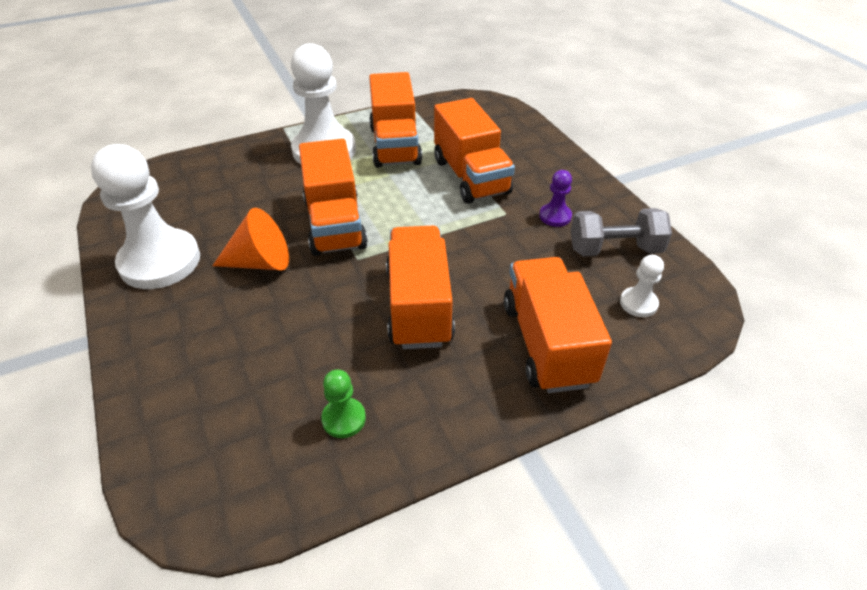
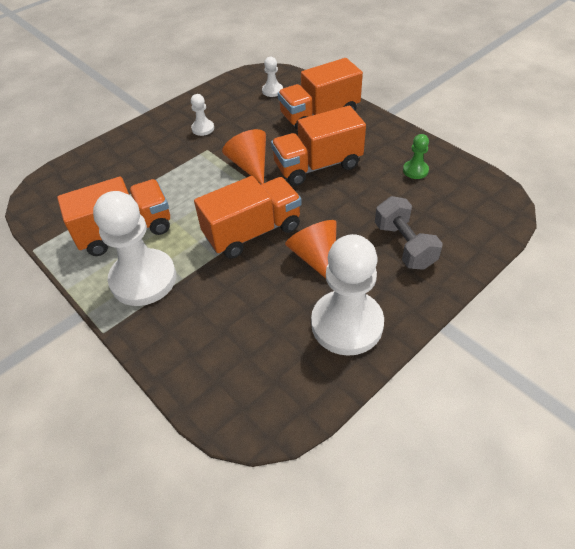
camera: 105 degrees left, 5 degrees up
orange truck [434,98,515,204] -> none
purple pawn [539,170,572,227] -> white pawn [191,94,214,136]
grey dumbbell [571,208,672,256] -> grey dumbbell moved to [375,196,443,270]
none -> orange cone [222,129,266,184]

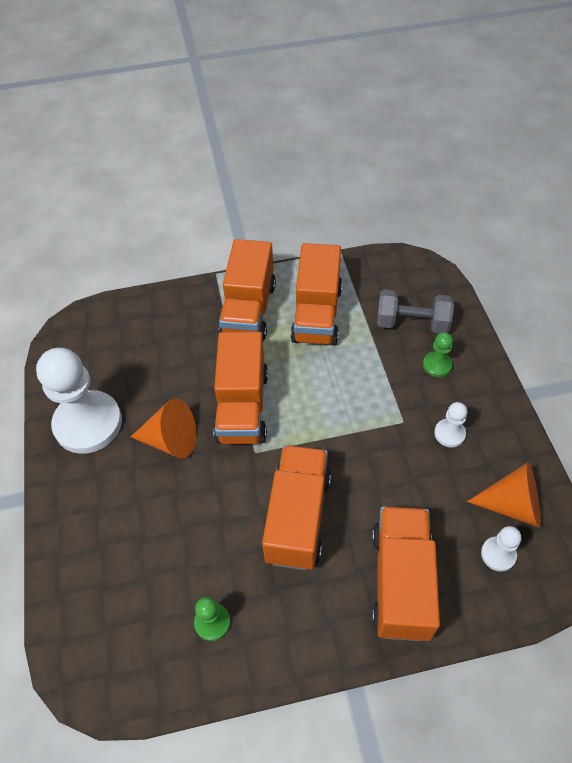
camera: 120 degrees right, 5 degrees up
white pawn [93,191,176,306] -> orange truck [219,239,276,341]
orange cone [222,129,266,184] -> orange cone moved to [467,462,541,528]
grey dumbbell [375,196,443,270] -> grey dumbbell moved to [377,289,454,333]
none -> green pawn [423,332,453,377]

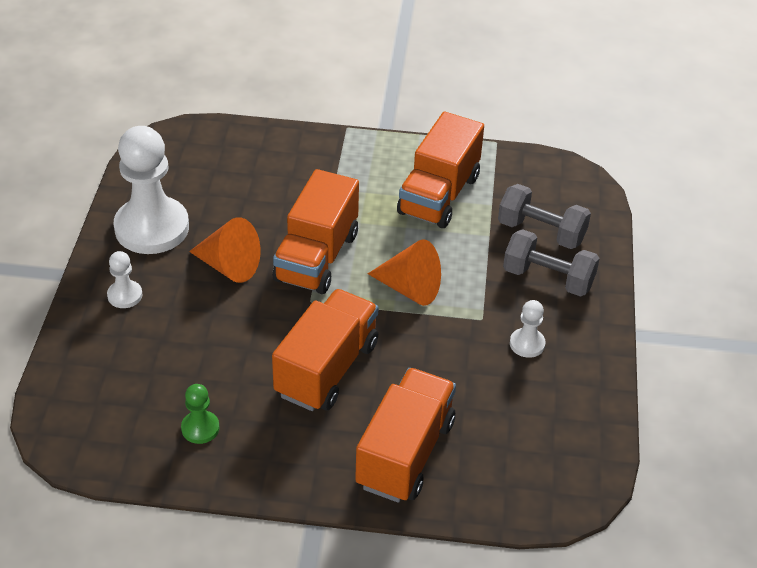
camera: 15 degrees right, 10 degrees down
orange truck [219,239,276,341] -> none
green pawn [423,332,453,377] -> grey dumbbell [503,229,600,297]
orange cone [467,462,541,528] -> orange cone moved to [368,240,441,306]
white pawn [481,526,522,572] -> white pawn moved to [107,251,143,308]

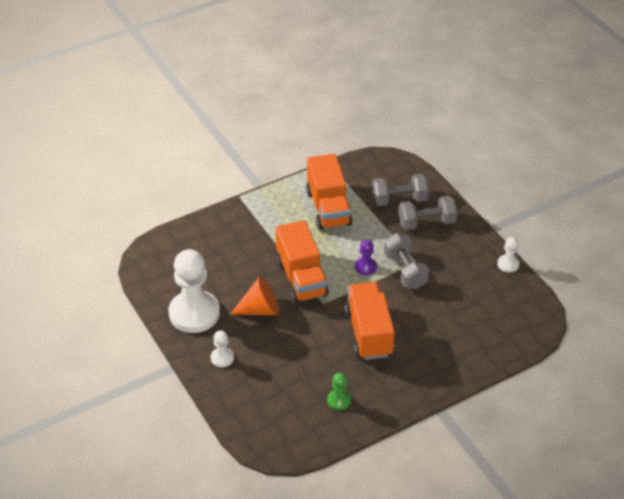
camera: 35 degrees left, 0 degrees up
orange truck [355,368,456,503] -> none
orange cone [368,240,441,306] -> purple pawn [355,240,377,275]
white pawn [510,300,546,358] -> white pawn moved to [497,237,520,273]
none -> grey dumbbell [384,233,429,289]

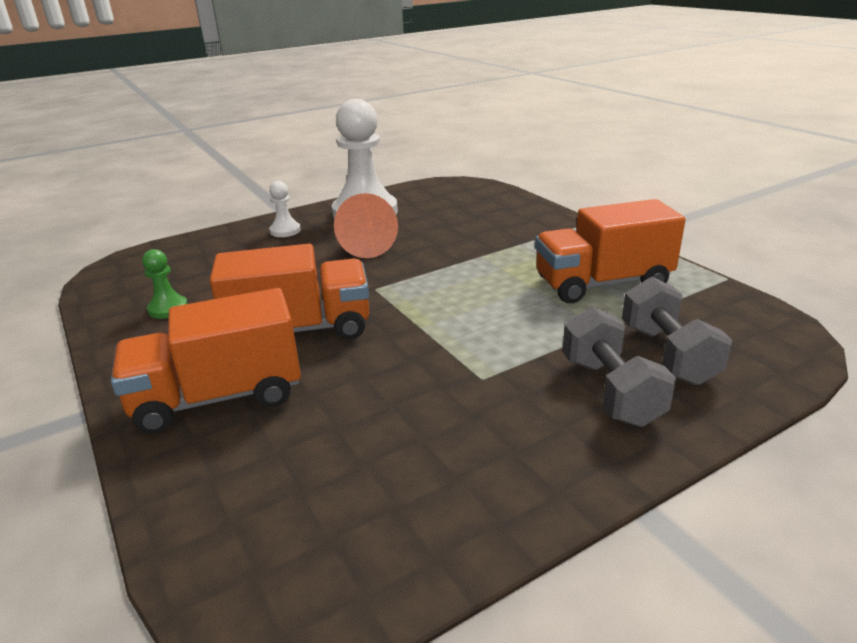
camera: 90 degrees right, 15 degrees down
orange truck [276,220,329,303] -> orange truck moved to [111,288,301,434]
purple pawn [355,240,377,275] -> none
grey dumbbell [384,233,429,289] -> none
white pawn [497,237,520,273] -> none

